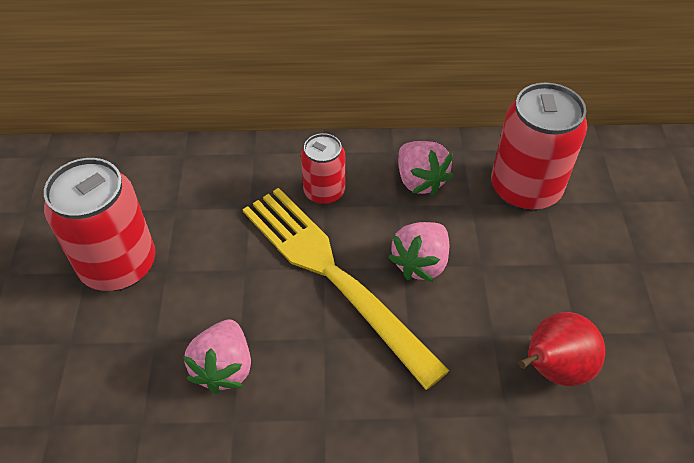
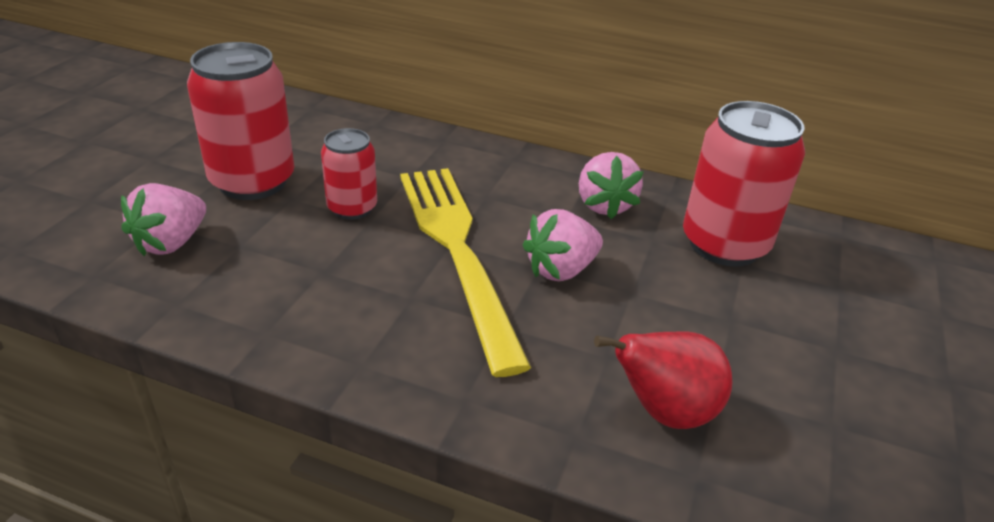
camera: 20 degrees right, 15 degrees down
pink strawberry [183,320,251,394] -> pink strawberry moved to [121,183,206,256]
red can [301,133,345,205] -> red can moved to [321,128,377,220]

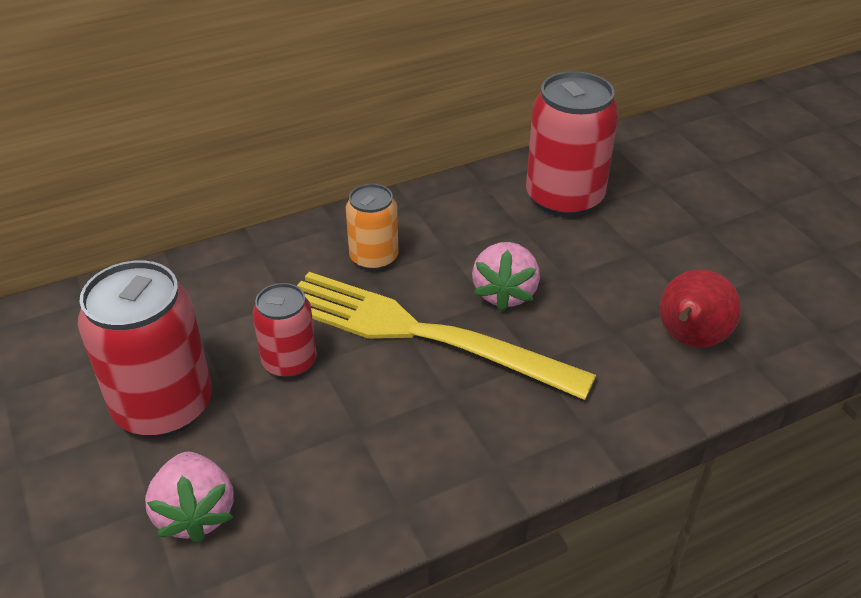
camera: 45 degrees left, 5 degrees up
pink strawberry [579,152,643,219] -> none
none -> orange can [346,184,399,271]

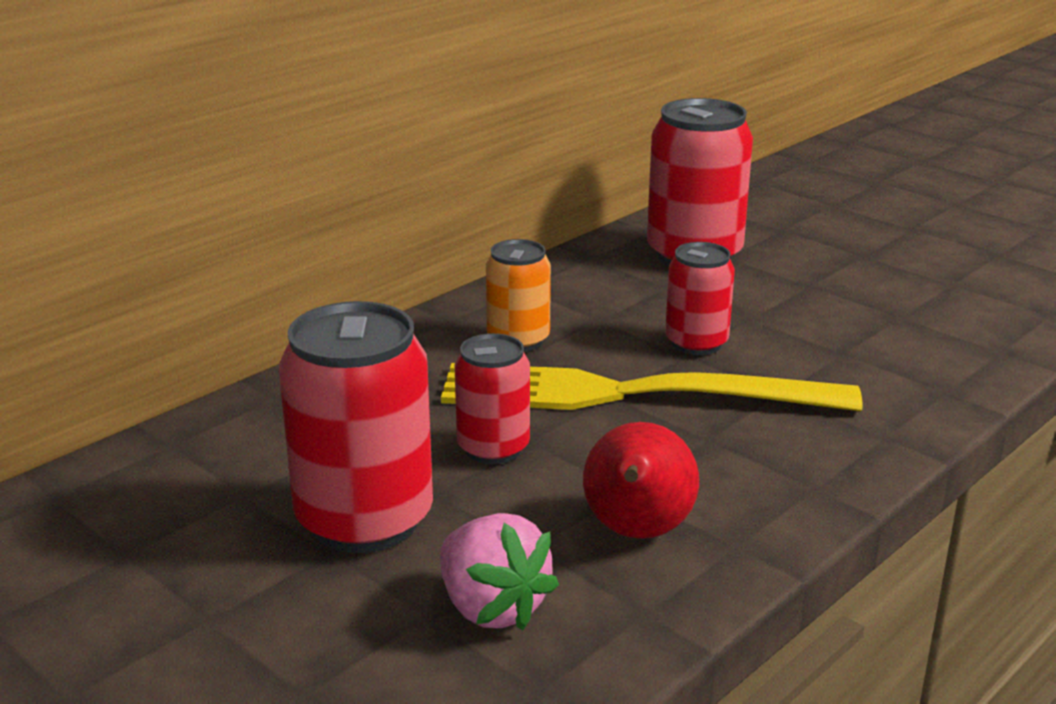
camera: 20 degrees left, 15 degrees down
pink strawberry [472,242,540,312] -> red can [665,242,735,355]
red pear [659,269,741,348] -> red pear moved to [583,422,699,539]

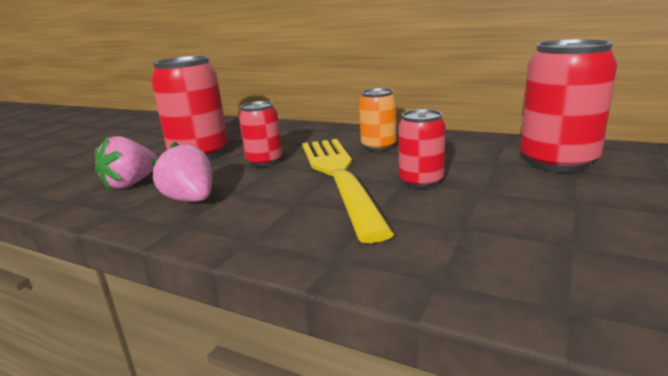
camera: 75 degrees right, 5 degrees down
red pear [583,422,699,539] -> pink strawberry [151,142,212,202]

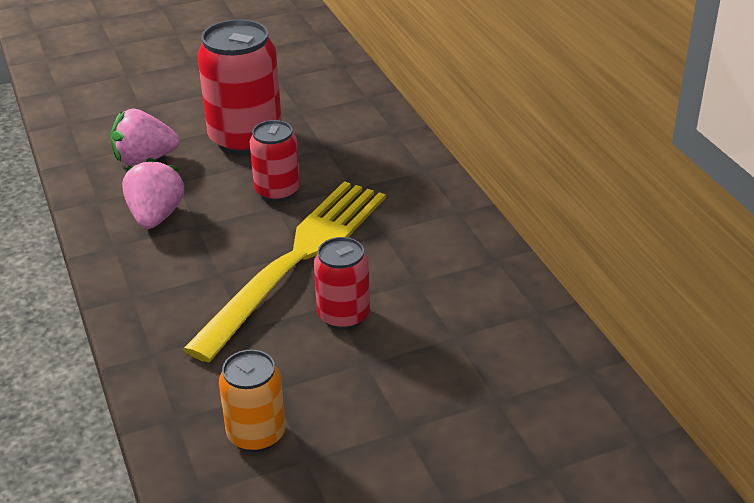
camera: 40 degrees right, 15 degrees up
orange can [359,88,397,151] -> orange can moved to [219,350,286,452]
red can [520,39,617,173] -> none

